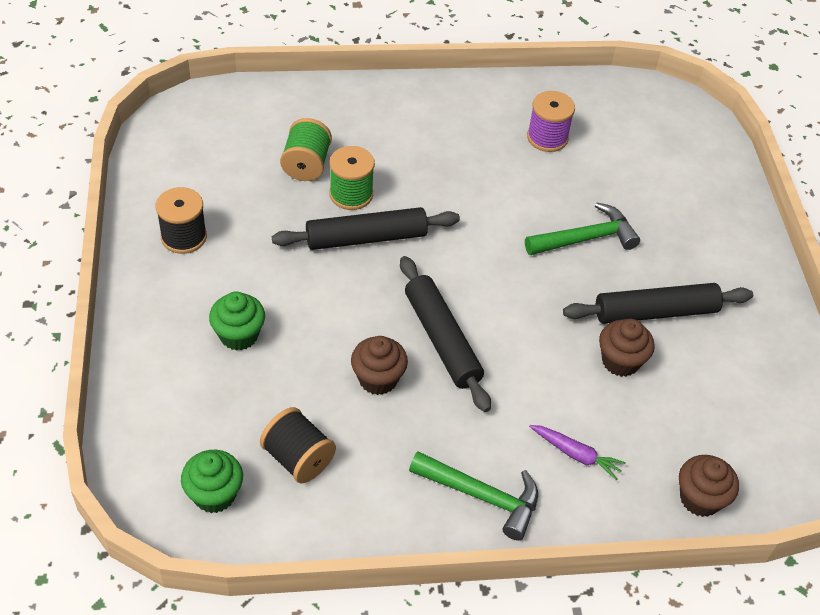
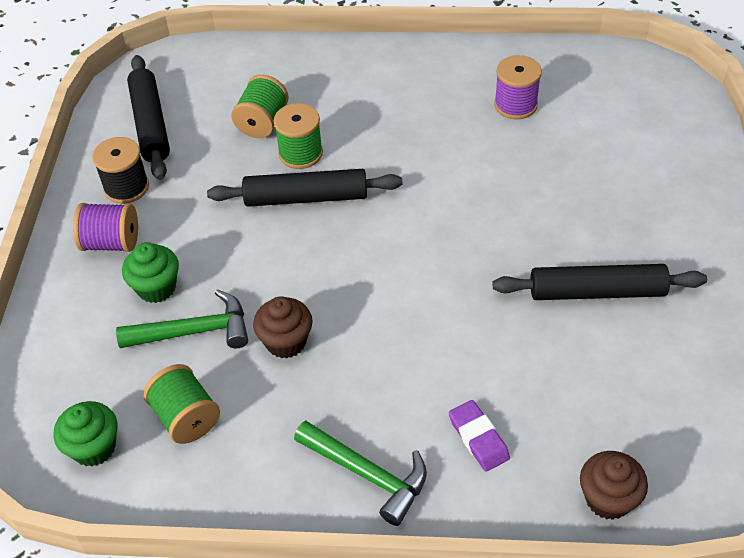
camera: 15 degrees right, 0 degrees up
black spool [260,407,336,483] -> green spool [143,364,220,444]
black rolling pin [400,256,491,412] -> black rolling pin moved to [127,55,170,180]
green hammer [525,203,640,255] -> green hammer moved to [116,289,248,348]
purple carrot [529,425,626,480] -> purple eraser [449,400,510,472]
brown cupcake [599,319,655,377] -> none
none -> purple spool [73,203,138,252]

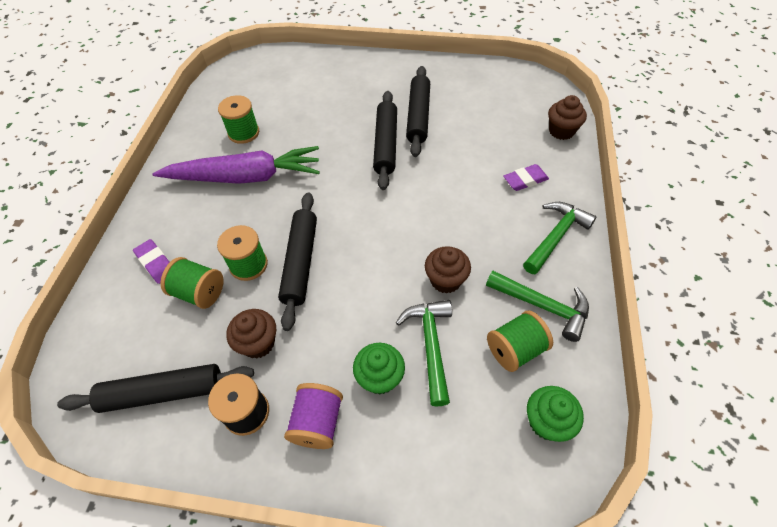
camera: 85 degrees left, 5 degrees up
purple spool [494,55,542,119] -> green spool [218,95,259,144]
none -> purple eraser [133,239,170,284]
none -> purple carrot [152,146,320,184]
none -> brown cupcake [226,309,276,359]
none -> black rolling pin [373,91,397,190]
none -> green hammer [486,271,589,342]

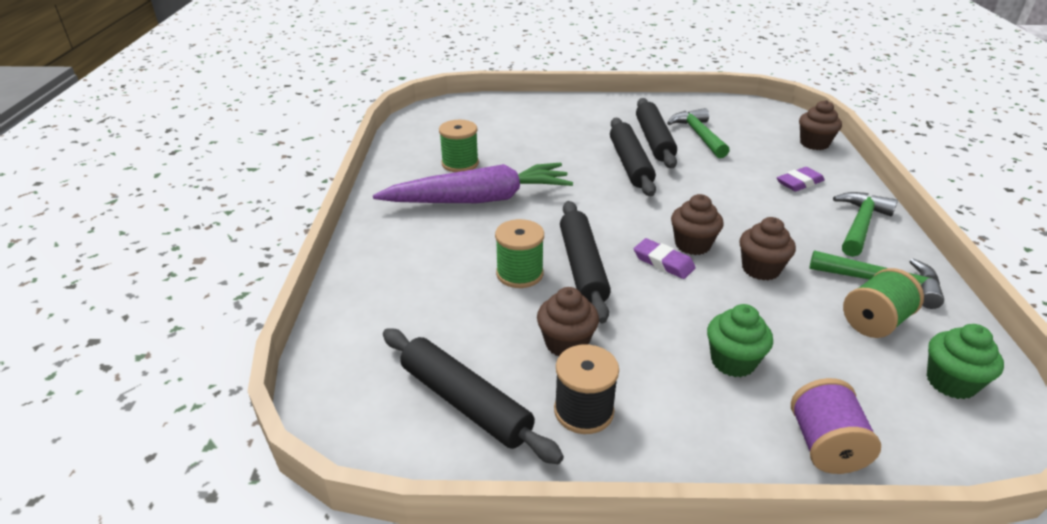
camera: 10 degrees left, 20 degrees down
black rolling pin [57,364,254,413] -> black rolling pin turned 60 degrees clockwise [383,328,564,464]
purple eraser [133,239,170,284] -> purple eraser moved to [634,238,696,279]
green spool [161,257,223,309] -> none
purple spool [284,383,343,449] -> purple spool moved to [791,378,881,474]
green hammer [396,300,452,407] -> green hammer moved to [667,108,730,158]
none -> brown cupcake [671,194,724,255]

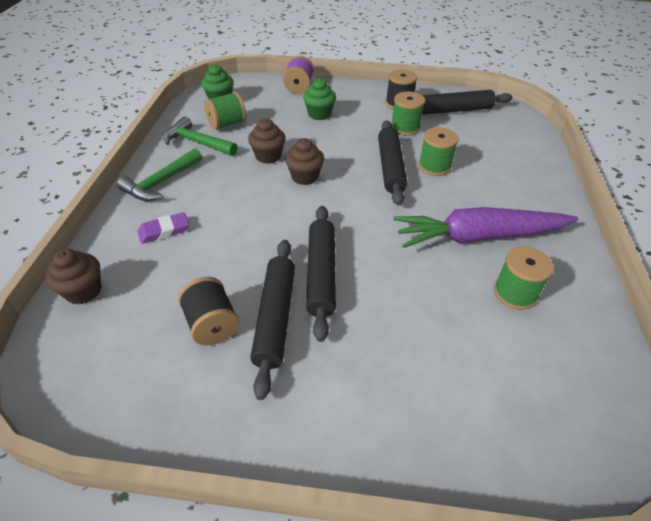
camera: 175 degrees left, 10 degrees up
black rolling pin [383,328,564,464] -> black rolling pin turned 60 degrees counterclockwise [422,90,513,115]
brown cupcake [537,287,599,356] -> green spool [391,91,425,136]
purple eraser [634,238,696,279] -> none
green hammer [667,108,730,158] -> black spool [178,277,239,345]

